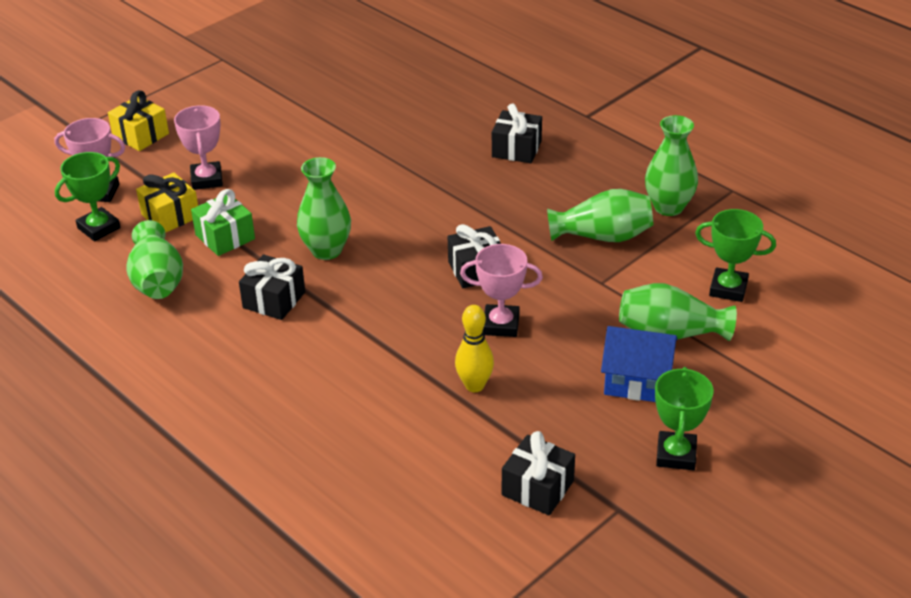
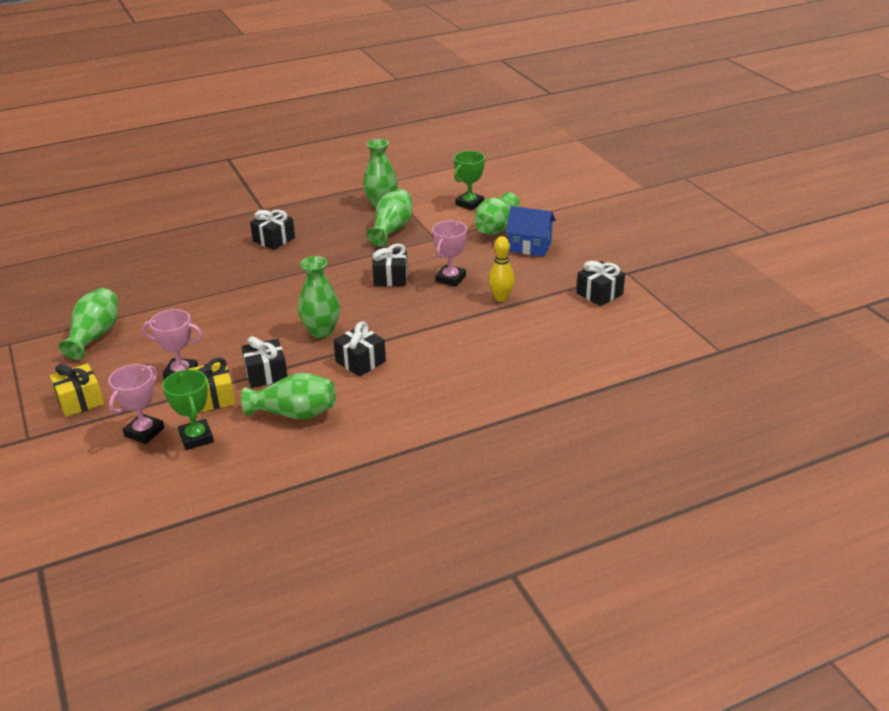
camera: 70 degrees left, 5 degrees down
green gift [191,189,255,256] -> black gift [242,336,288,388]
blue house [601,326,677,402] -> blue house turned 75 degrees clockwise [505,206,556,256]
green trophy [655,367,714,470] -> none
none -> green vase [59,288,118,360]

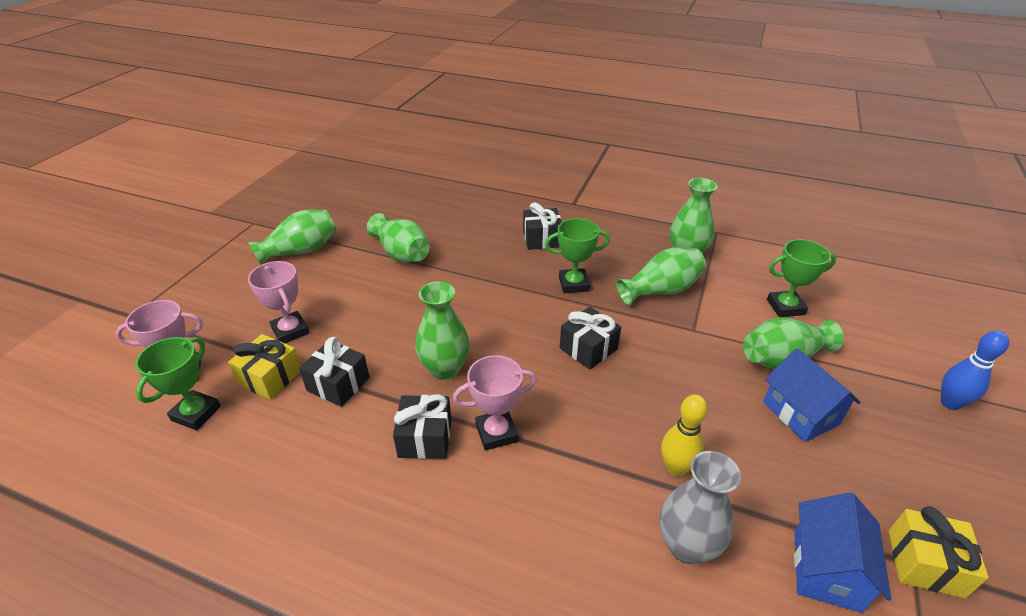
camera: 45 degrees right, 5 degrees up
yellow gift [50,363,104,417] -> yellow gift moved to [888,506,989,598]
green vase [241,373,336,420] -> green vase moved to [367,213,429,263]
pink trophy [432,221,467,287] -> pink trophy moved to [453,355,537,451]
black gift [577,261,625,306] -> blue house [794,492,891,613]
none -> green trophy [545,218,610,293]
none -> grey vase [659,451,741,564]
none -> blue bowling pin [941,331,1009,410]

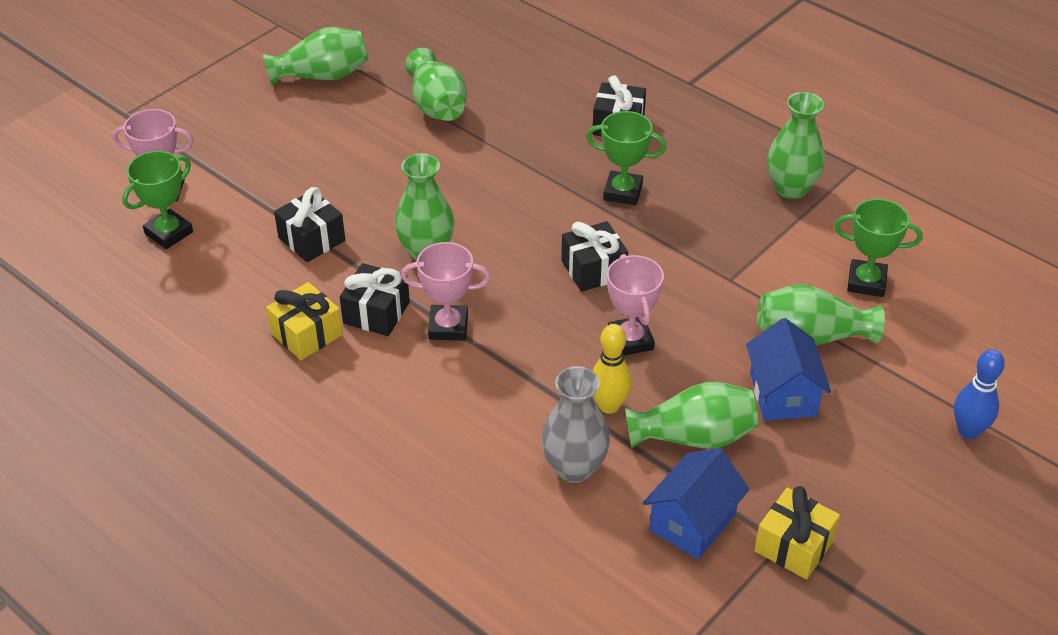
camera: 20 degrees right, 5 degrees up
yellow gift [228,334,301,400] -> yellow gift moved to [266,282,343,360]
pink trophy [248,261,310,343] -> pink trophy moved to [607,254,664,356]
green vase [616,247,706,306] -> green vase moved to [625,382,758,449]

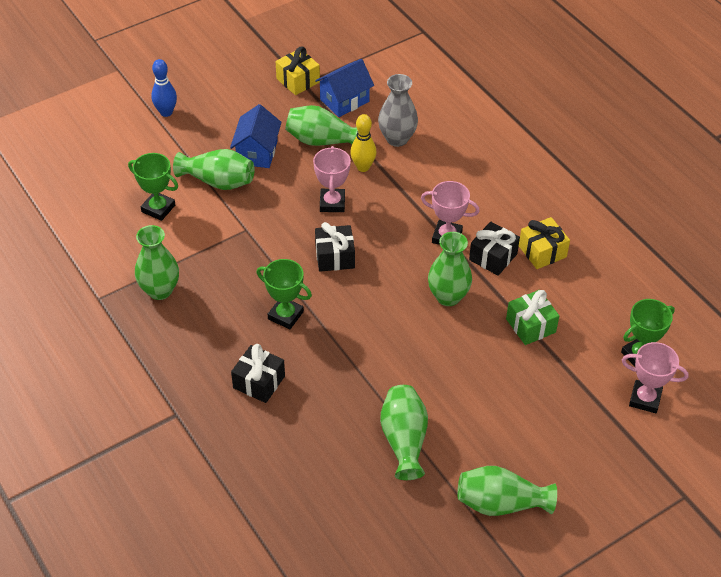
camera: 165 degrees left, 5 degrees up
black gift [274,187,345,262] -> green gift [506,290,559,345]

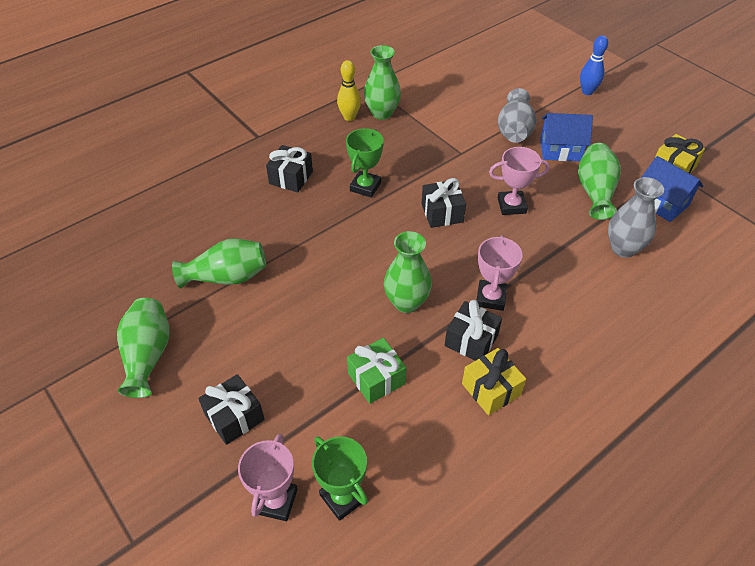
camera: 85 degrees right, 0 degrees up
green trophy [128,153,178,221] -> none
green vase [173,149,254,190] -> grey vase [498,88,537,143]
yellow bowling pin [350,114,377,172] -> yellow bowling pin moved to [337,60,361,121]
none -> black gift [198,374,265,445]

